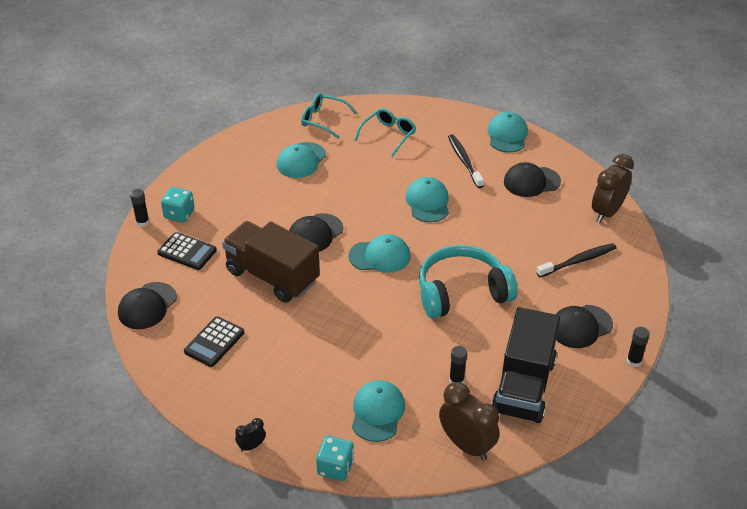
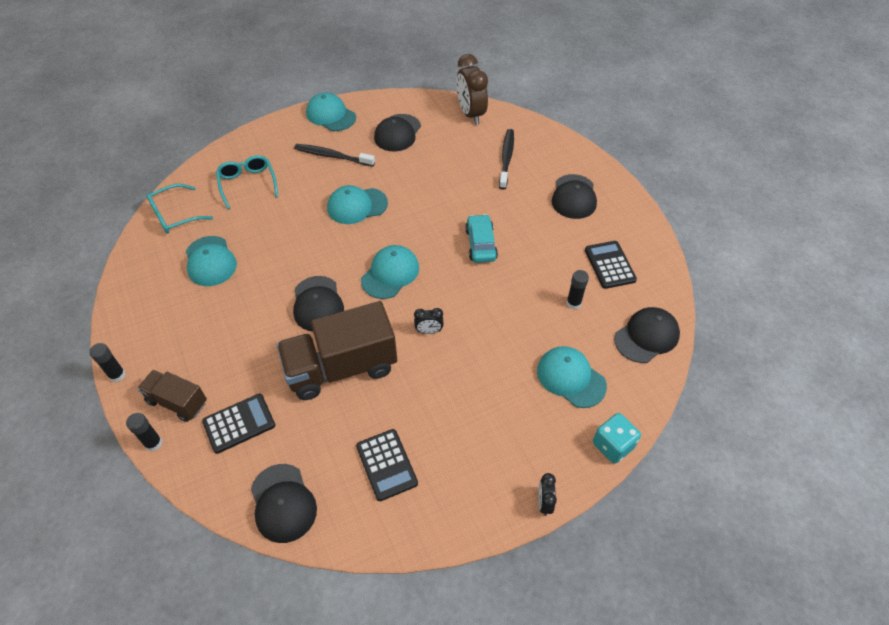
camera: 55 degrees left, 10 degrees up
turquoise dice [161,187,195,223] -> brown truck [137,370,207,422]
turquoise cap [406,177,449,222] -> turquoise cap turned 45 degrees counterclockwise [327,185,388,224]
turquoise headphones [419,245,518,319] -> turquoise car [465,214,498,263]
brown clock [439,382,500,461] -> black cap [614,307,680,363]
black truck [491,307,560,423] -> black calculator [585,241,637,289]
black glue stick [627,327,650,367] -> black glue stick moved to [89,343,126,382]
none -> black clock [414,308,444,334]

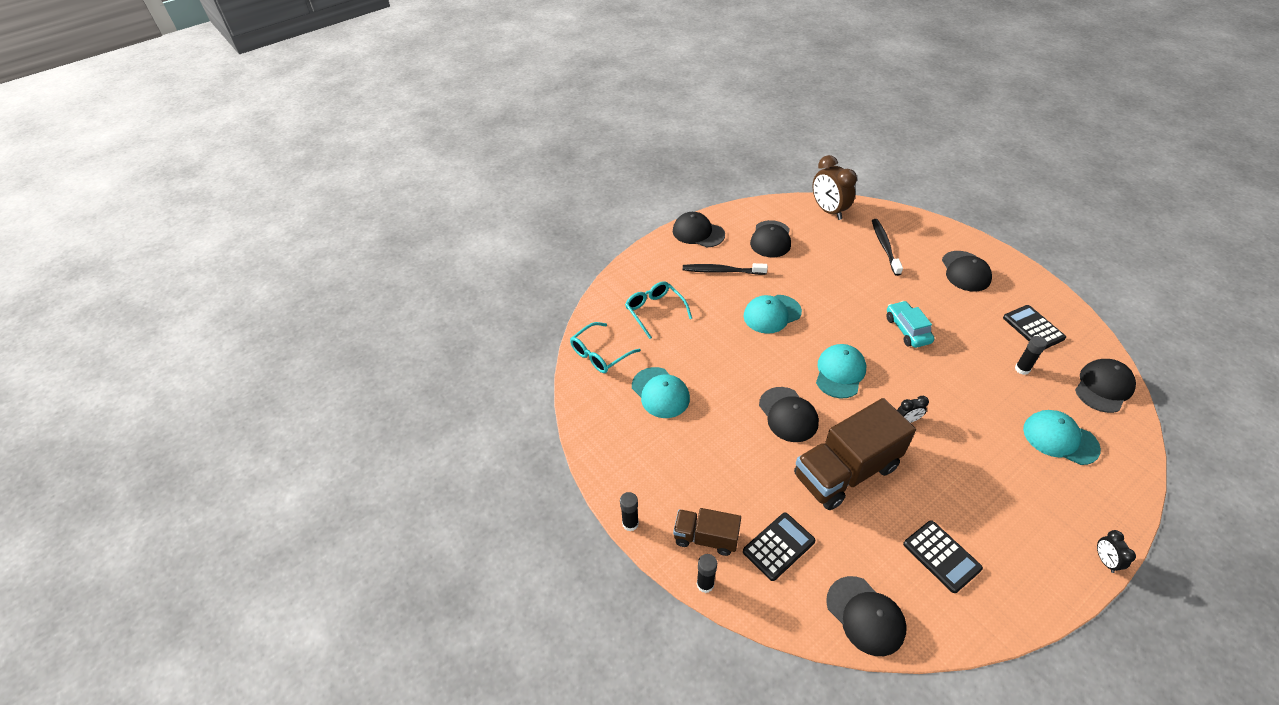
camera: 10 degrees left, 5 degrees down
turquoise cap [306,93,356,131] -> black cap [673,212,725,248]
turquoise dice [593,413,641,464] -> none

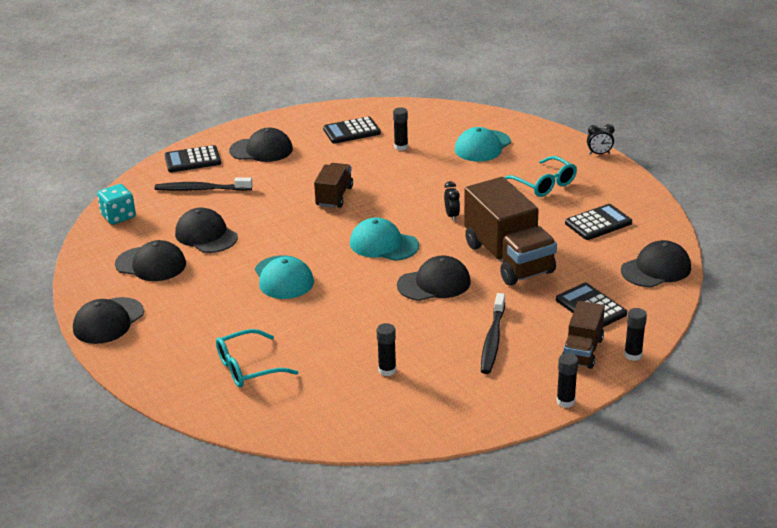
camera: 85 degrees left, 15 degrees down
turquoise glasses [570,322,641,373] -> turquoise glasses moved to [504,156,577,197]
turquoise cap [632,367,690,418] -> black glue stick [377,323,396,376]
black toothbrush [683,263,768,275] -> black toothbrush moved to [481,293,505,374]
brown clock [813,155,857,220] -> turquoise dice [97,184,136,225]
turquoise car [886,301,935,348] -> brown truck [314,163,353,208]
black cap [1075,359,1136,413] -> black cap moved to [175,208,238,253]
none -> black calculator [164,145,221,172]

